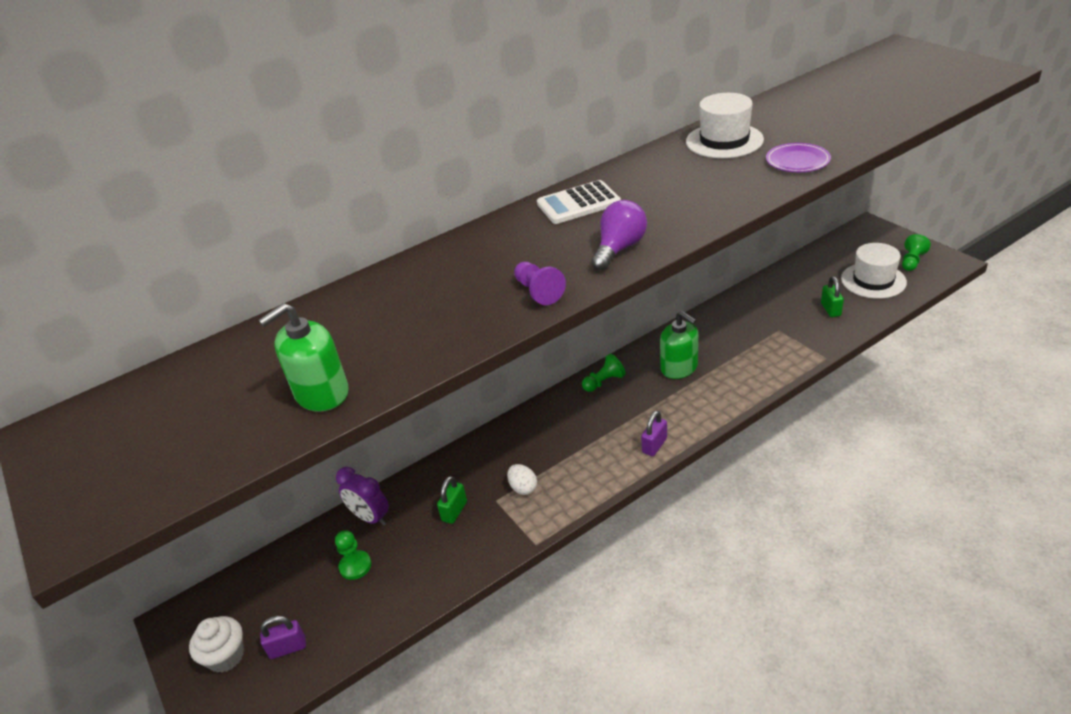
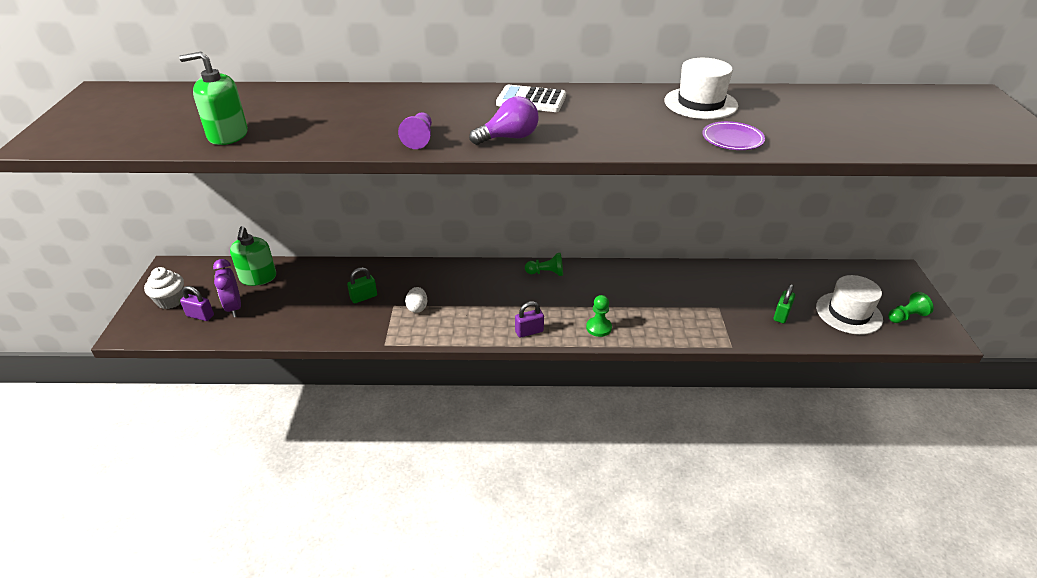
camera: 30 degrees right, 0 degrees up
green pawn [335,530,371,580] -> green pawn moved to [586,295,612,337]
purple clock [336,467,389,526] -> purple clock moved to [213,259,241,317]
green soap dispenser [660,311,698,379] -> green soap dispenser moved to [230,226,276,286]

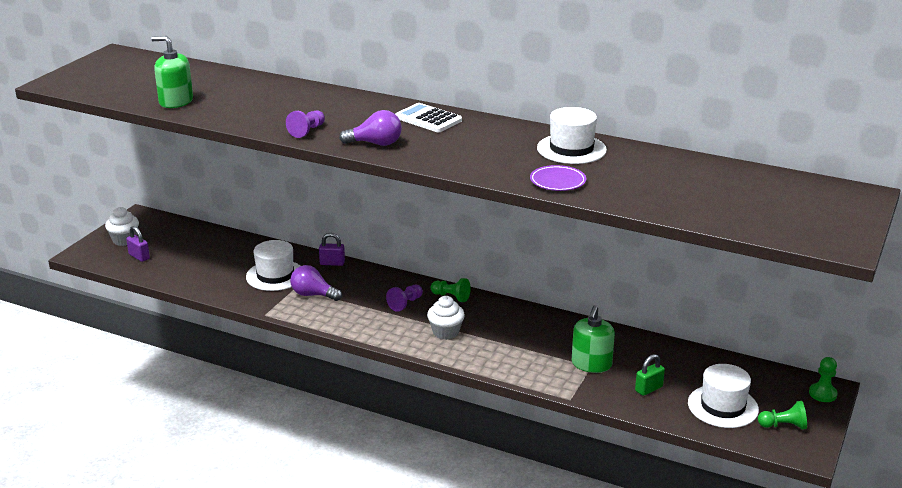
camera: 25 degrees right, 10 degrees down
purple clock [213,259,241,317] -> none
green soap dispenser [230,226,276,286] -> green soap dispenser moved to [572,305,615,373]
green padlock [347,267,377,304] -> white hat [246,240,300,291]
white egg [405,287,428,313] -> purple light bulb [290,265,342,301]
purple padlock [515,301,544,338] -> purple padlock moved to [319,233,345,266]
green pawn [586,295,612,337] -> green pawn moved to [809,357,838,402]
none -> purple pawn [386,285,423,312]
none -> white cupcake [427,296,465,340]

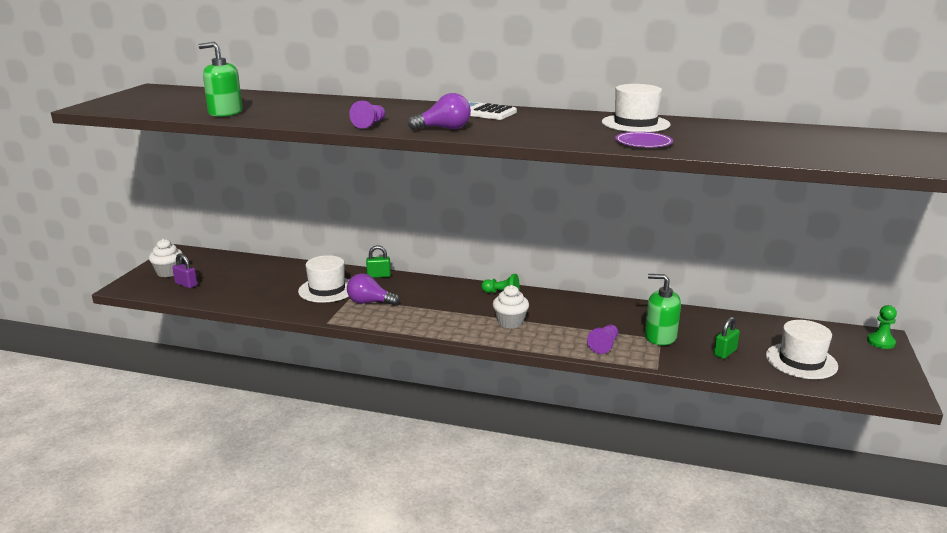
camera: 10 degrees left, 5 degrees down
purple padlock [319,233,345,266] -> green padlock [366,245,391,278]
purple pawn [386,285,423,312] -> purple pawn moved to [587,325,618,354]
green soap dispenser [572,305,615,373] -> green soap dispenser turned 105 degrees clockwise [645,274,681,346]
green pawn [758,401,807,430] -> none

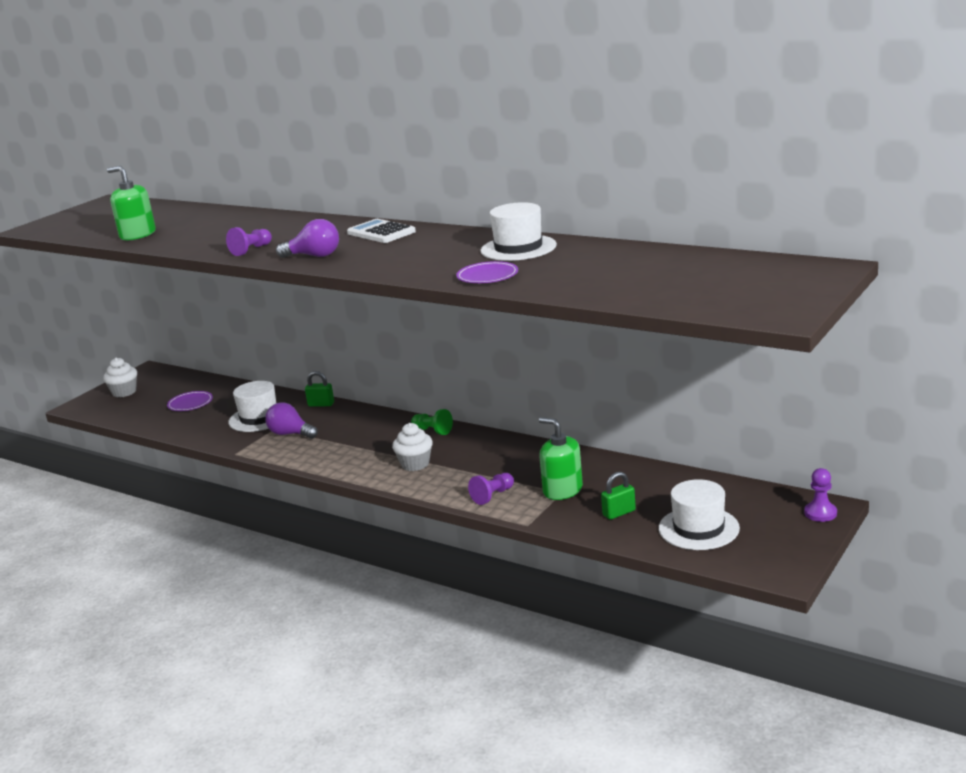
camera: 20 degrees right, 0 degrees up
purple padlock [172,253,197,288] -> none
green pawn [867,305,897,349] -> purple pawn [804,468,837,522]
none -> purple plate [167,391,213,411]

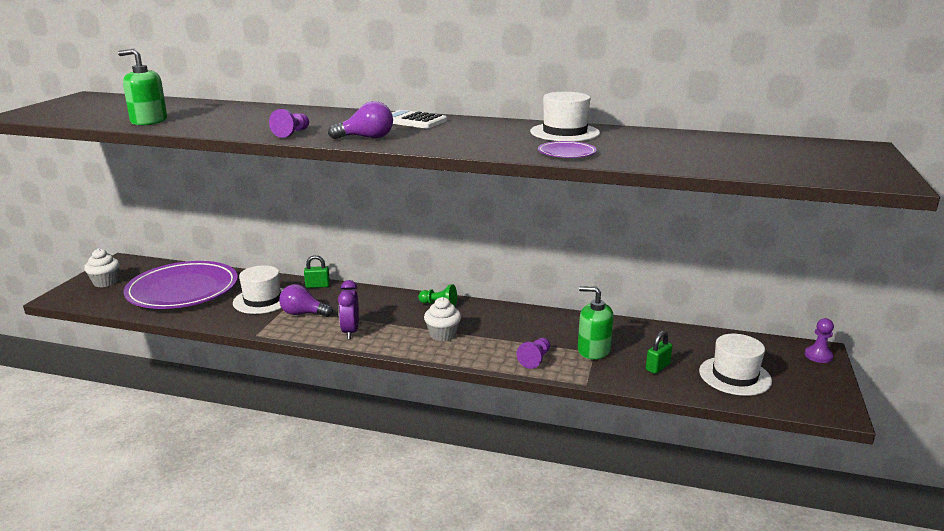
camera: 20 degrees left, 0 degrees up
purple plate [167,391,213,411] -> purple plate [124,261,238,309], size x2.49
none -> purple clock [338,280,359,339]

